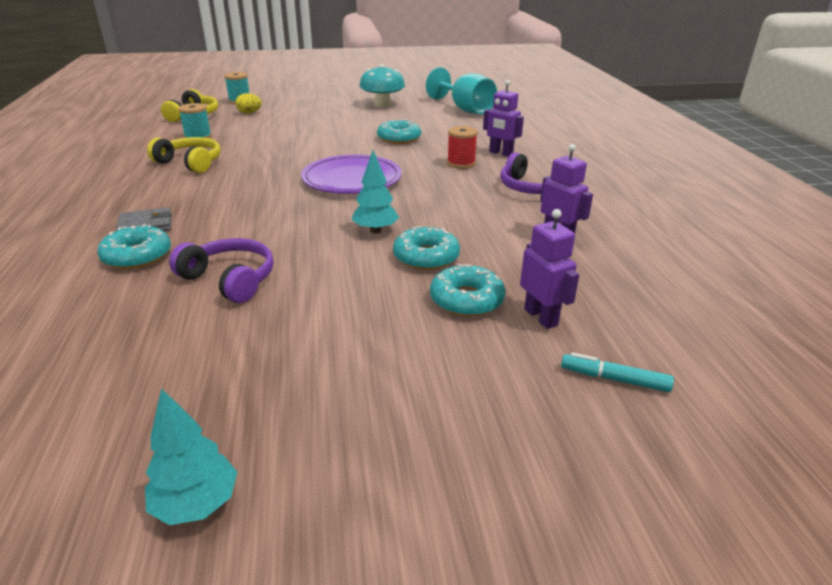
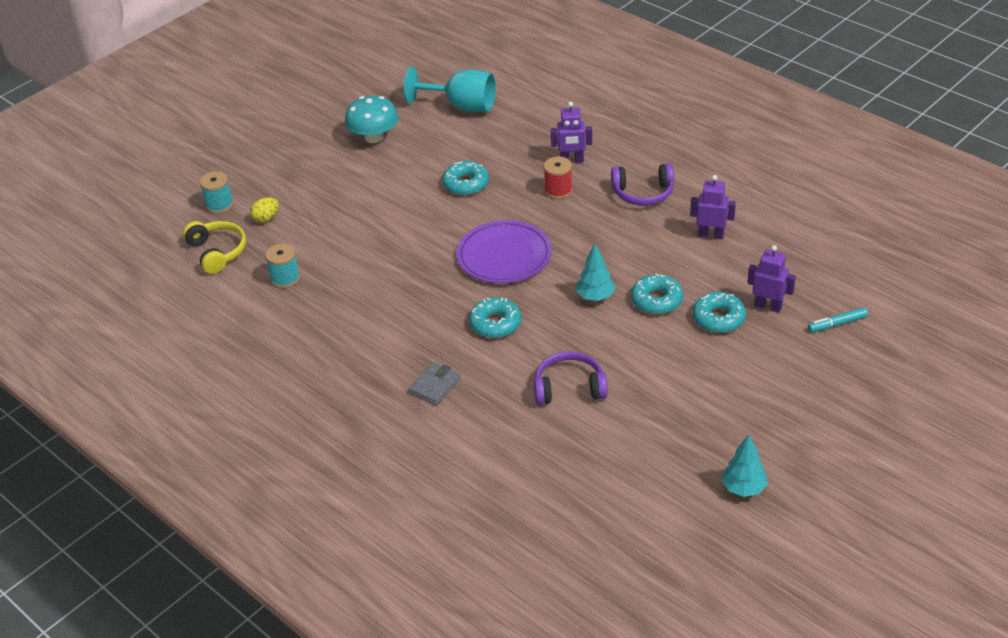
camera: 35 degrees left, 10 degrees up
turquoise donut [97,224,171,269] -> turquoise donut moved to [469,298,521,338]
yellow headphones [147,137,221,173] -> none

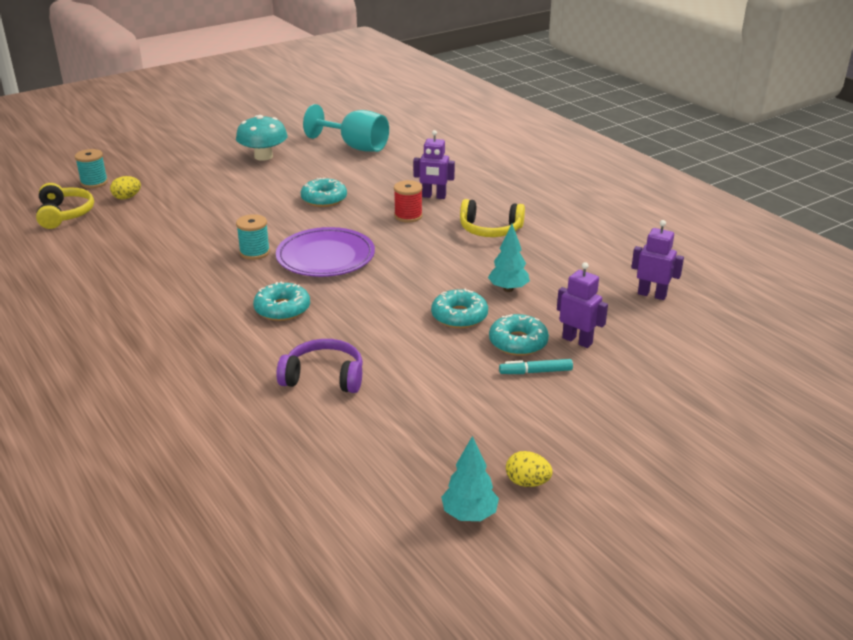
camera: 10 degrees right, 10 degrees down
turquoise spool [265,243,300,288] -> turquoise spool moved to [236,214,270,260]
grey wallet [408,362,461,405] -> none
turquoise tree [576,244,616,301] -> turquoise tree moved to [488,224,530,292]
purple headphones [611,164,674,206] -> yellow headphones [460,199,525,237]
purple robot [690,175,736,239] -> purple robot moved to [631,220,684,300]
turquoise marker [808,307,868,332] -> turquoise marker moved to [499,359,573,374]
none -> yellow egg [506,451,553,487]

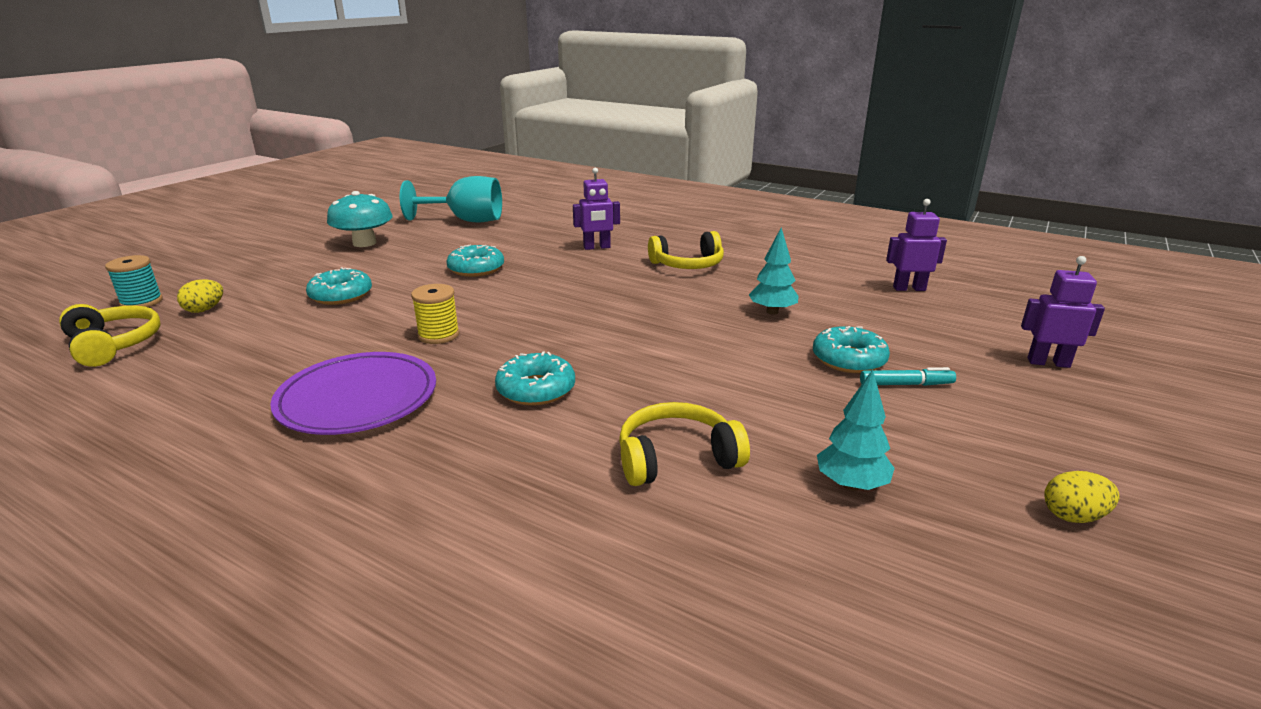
camera: 25 degrees left, 5 degrees down
turquoise spool [236,214,270,260] -> yellow spool [411,284,460,344]
purple plate [276,227,375,277] -> purple plate moved to [270,352,436,435]
purple headphones [276,339,363,393] -> yellow headphones [619,402,750,486]
red spool [394,180,423,222] -> none
turquoise donut [431,289,488,328] -> turquoise donut moved to [306,267,372,305]
turquoise tree [441,436,499,521] -> turquoise tree moved to [817,369,895,491]
turquoise marker [499,359,573,374] -> turquoise marker turned 150 degrees counterclockwise [860,367,956,386]
purple robot [557,262,608,348] -> purple robot moved to [1021,256,1105,368]

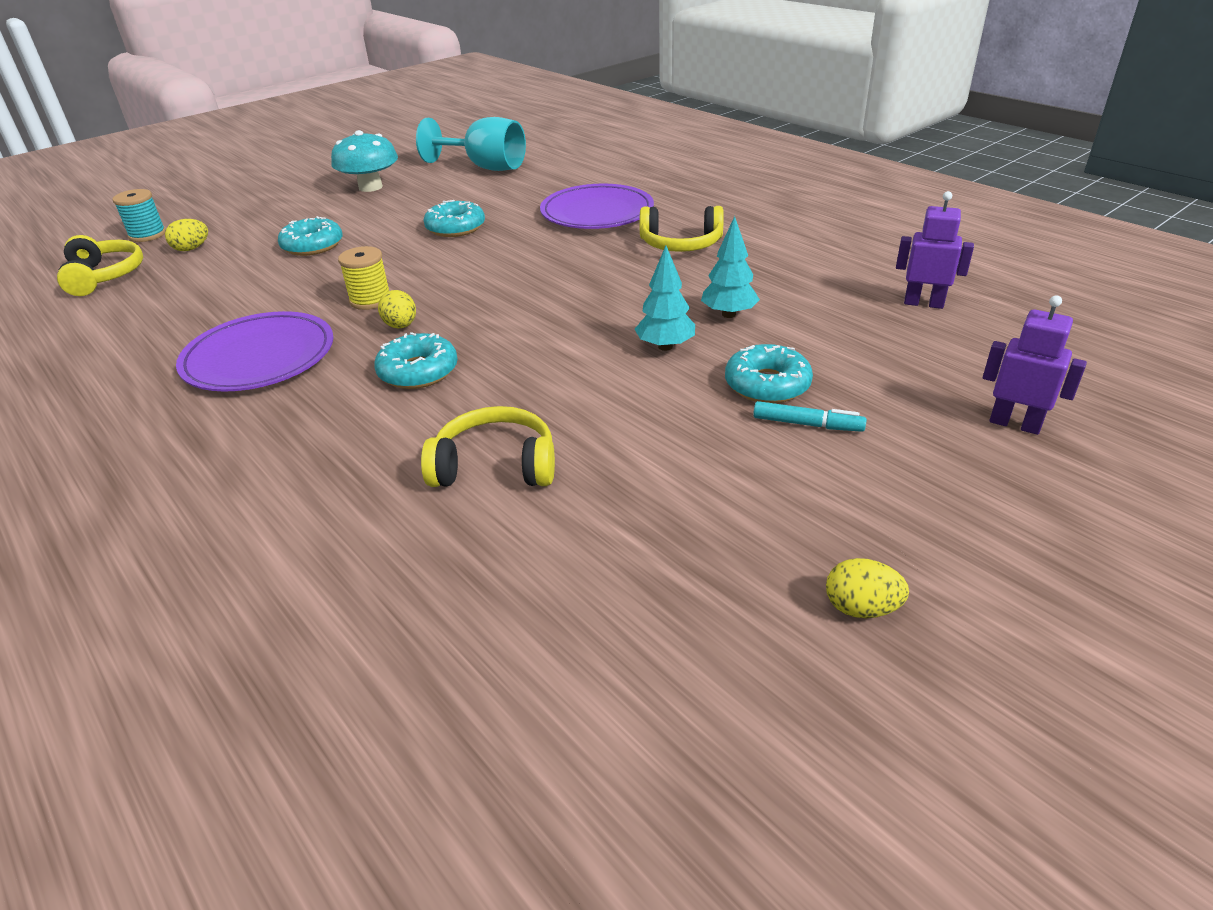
camera: 20 degrees right, 10 degrees up
purple robot [573,168,620,250] -> purple plate [540,184,654,229]
turquoise tree [817,369,895,491] -> turquoise tree moved to [635,246,695,351]
none -> yellow egg [378,290,416,328]

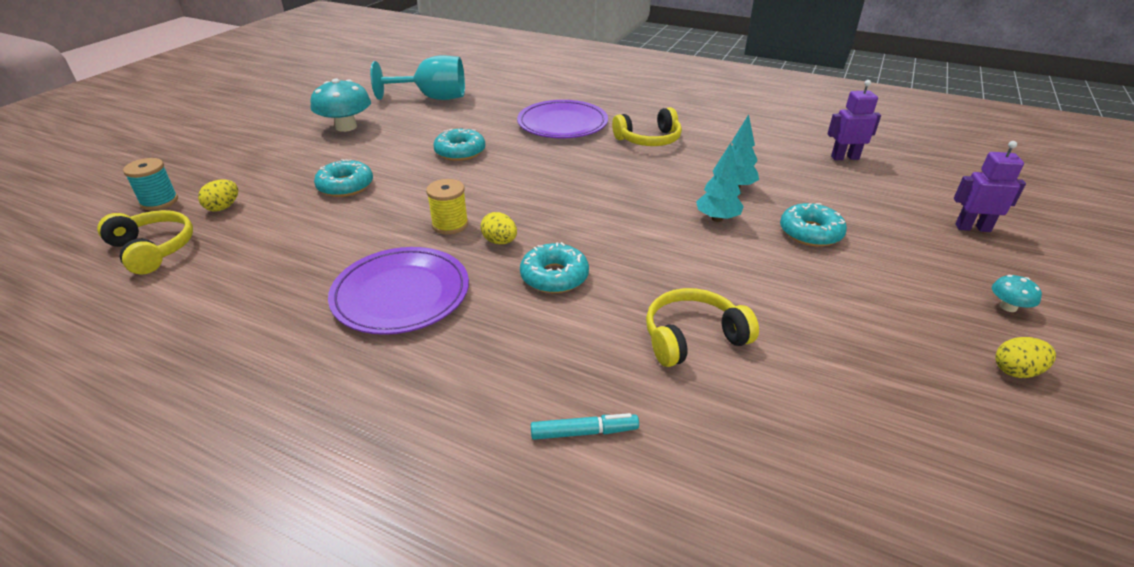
camera: 25 degrees left, 0 degrees up
turquoise marker [753,401,867,432] -> turquoise marker moved to [531,413,639,440]
none -> turquoise mushroom [992,275,1042,312]

